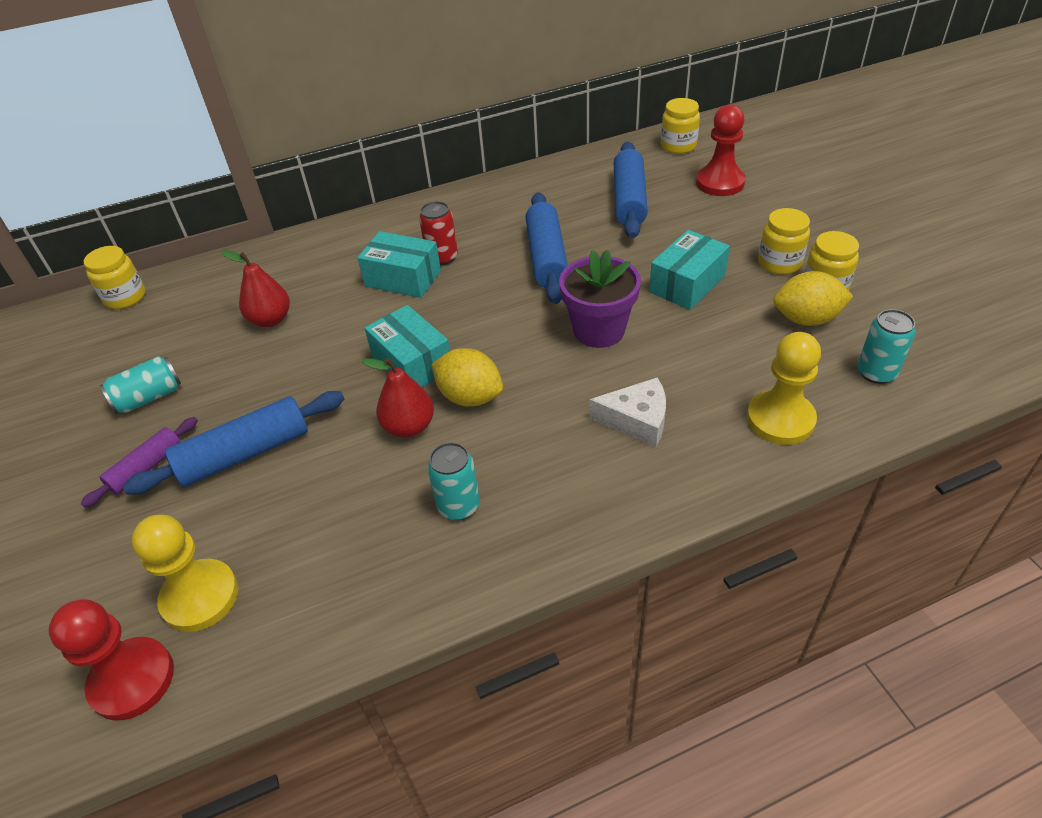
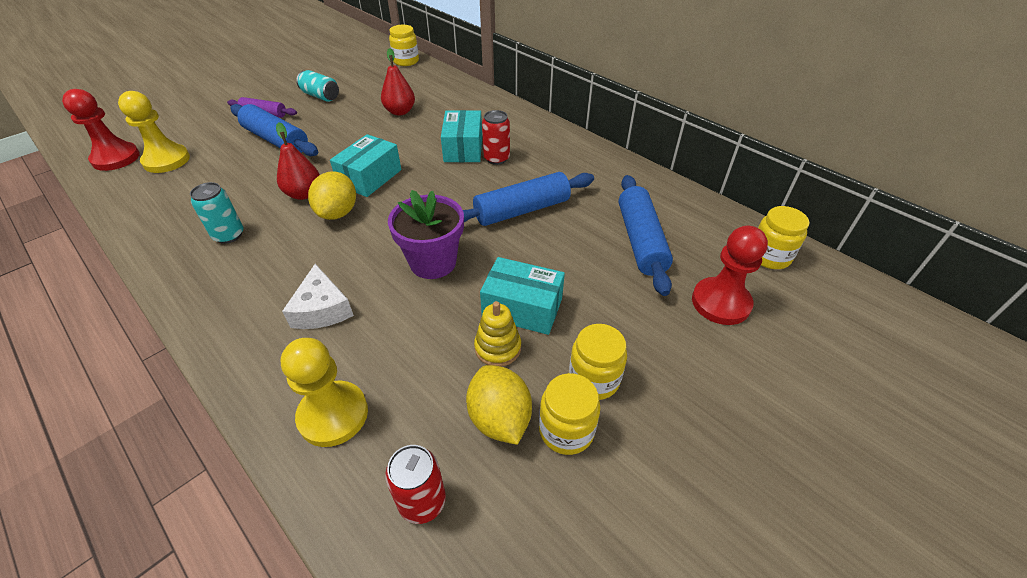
camera: 65 degrees right, 0 degrees up
blue rolling pin [614,142,648,238] -> blue rolling pin turned 75 degrees counterclockwise [619,175,673,296]
turquoise can [857,309,916,384] -> red can [385,445,446,524]
none -> yellow stacking toy [474,301,521,367]

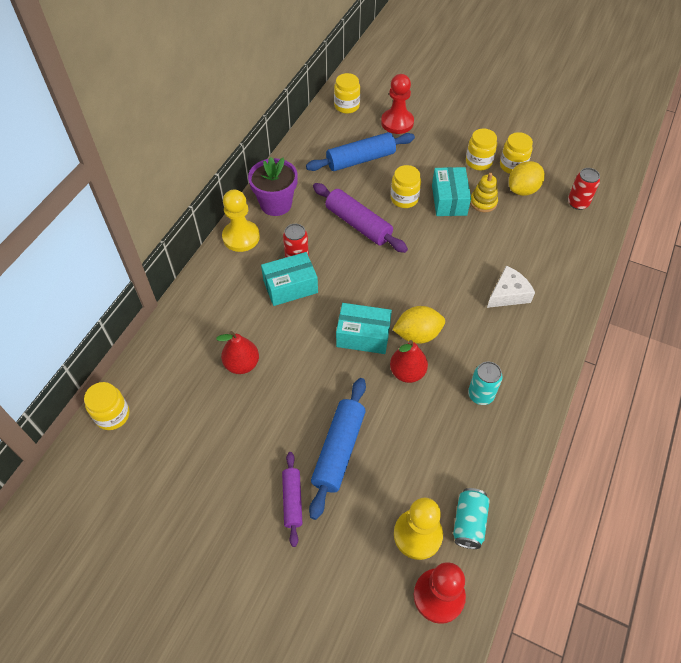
camera: 110 degrees left, 10 degrees up
yellow pawn [281,338,368,447] -> yellow pawn moved to [222,189,260,252]
turquoise can [296,70,339,102] -> turquoise can moved to [453,488,490,549]
purple flower pot [388,190,464,279] -> purple flower pot moved to [248,157,298,216]
blue rolling pin [463,172,594,226] -> purple rolling pin [313,183,408,253]
none -> yellow jar [391,165,421,208]

